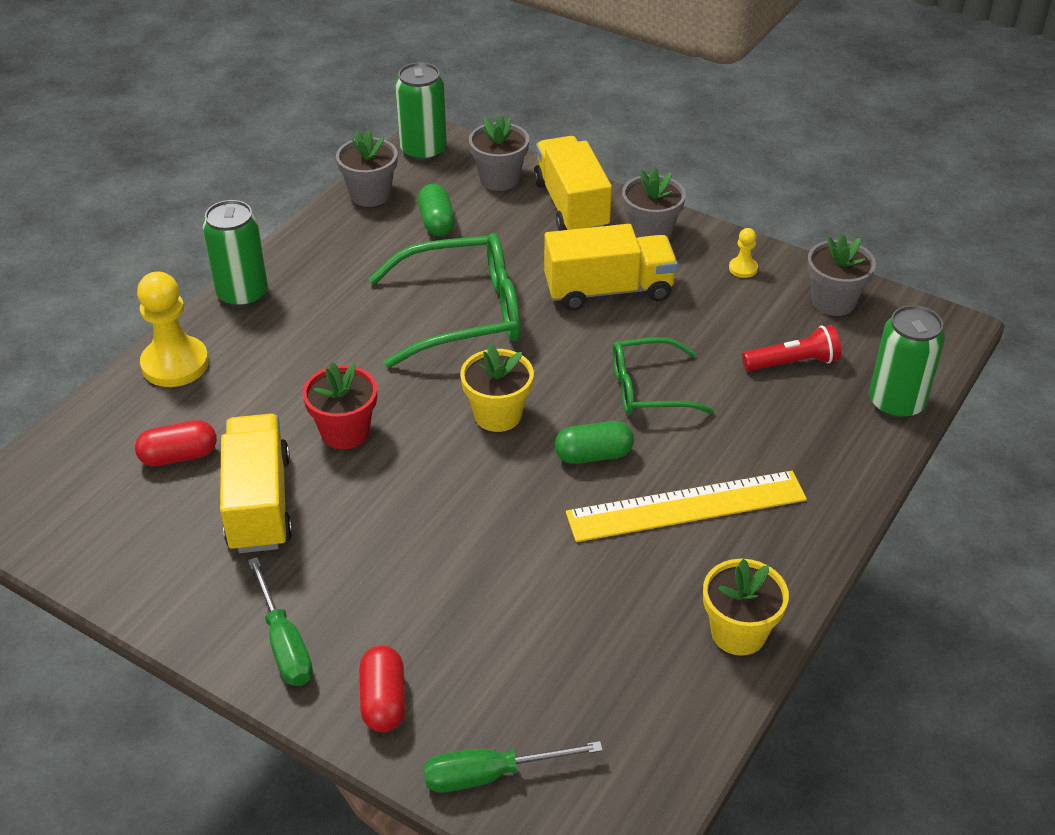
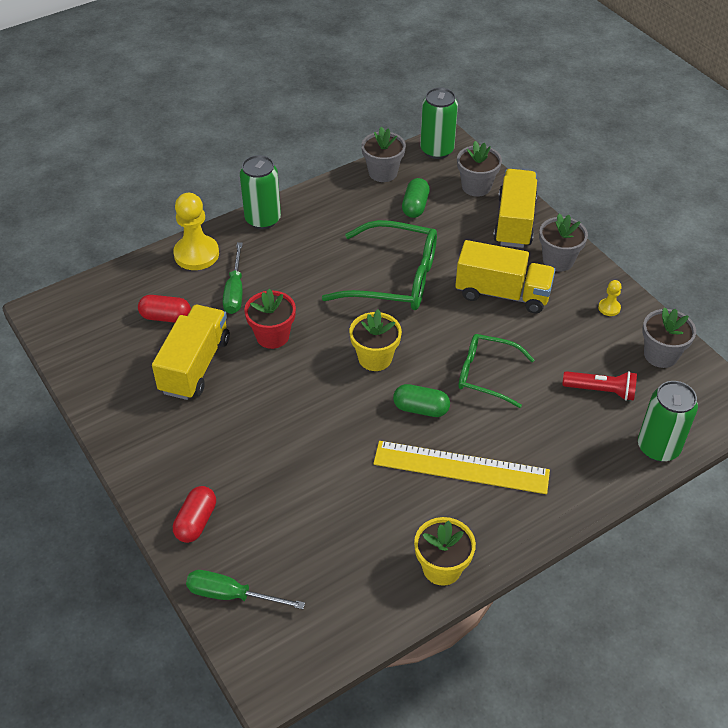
camera: 25 degrees right, 5 degrees up
green screwdriver [248,557,313,686] -> green screwdriver moved to [223,242,243,314]

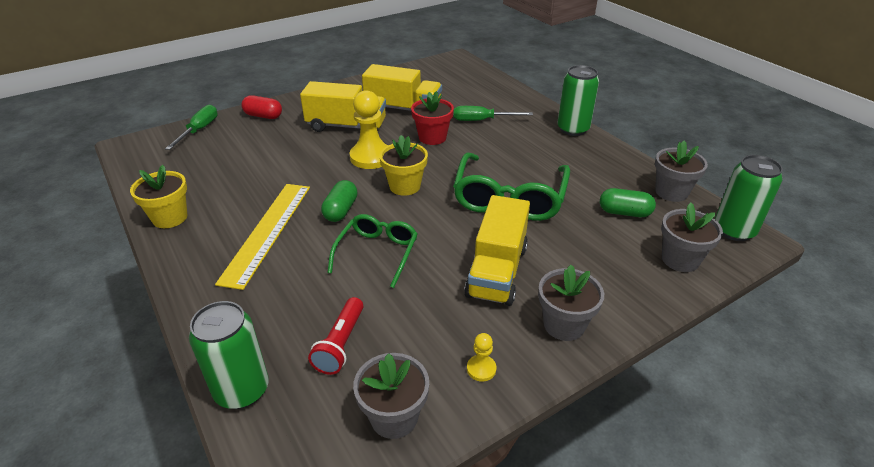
camera: 90 degrees right, 10 degrees down
red capsule [138,295,191,323] -> none
yellow pawn [173,193,219,270] -> yellow pawn moved to [350,90,388,169]
yellow truck [493,169,537,248] -> yellow truck moved to [300,81,386,132]

